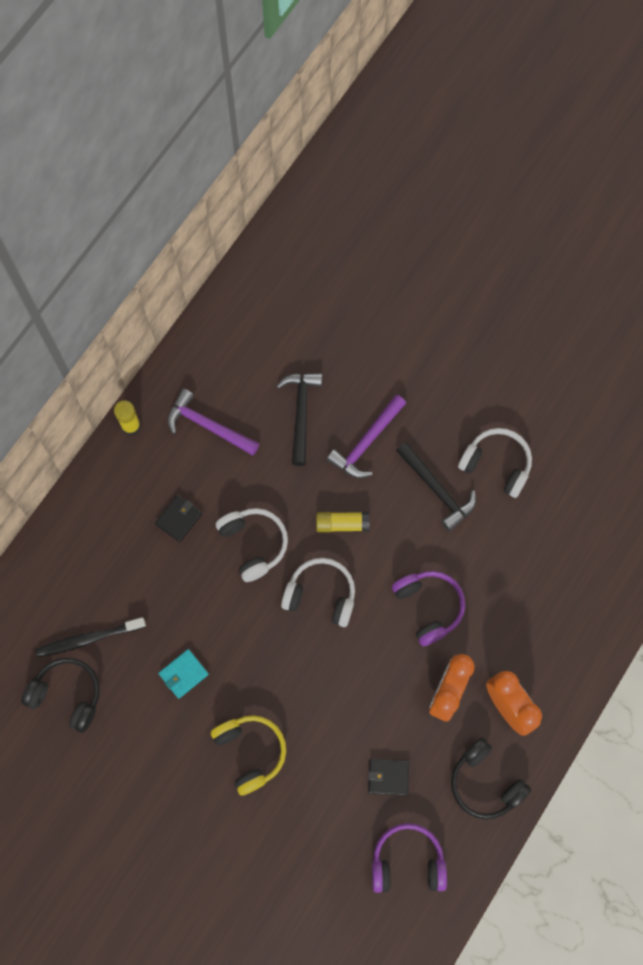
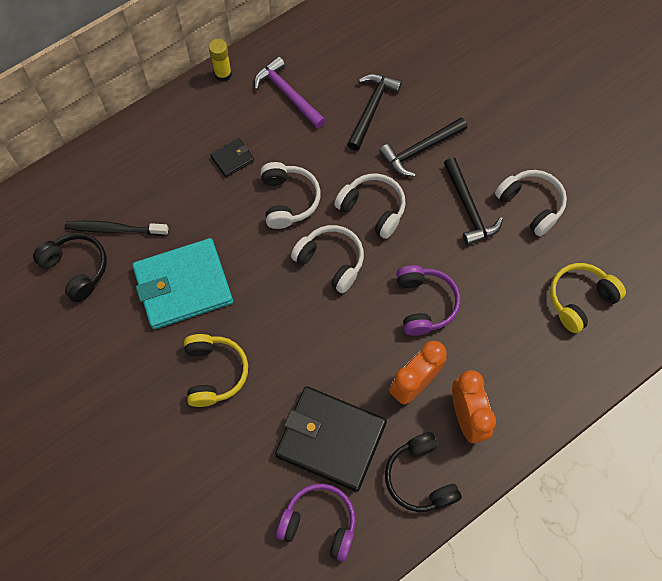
camera: 20 degrees right, 5 degrees down
turquoise wallet [158,649,209,699] -> turquoise wallet [132,238,233,329], size x2.29
yellow glue stick [316,512,369,532] -> white headphones [334,174,406,239]
purple hammer [327,394,406,478] -> black hammer [379,117,467,176]
black wallet [368,759,409,795] -> black wallet [275,386,387,492], size x2.29
none -> yellow headphones [550,263,626,333]

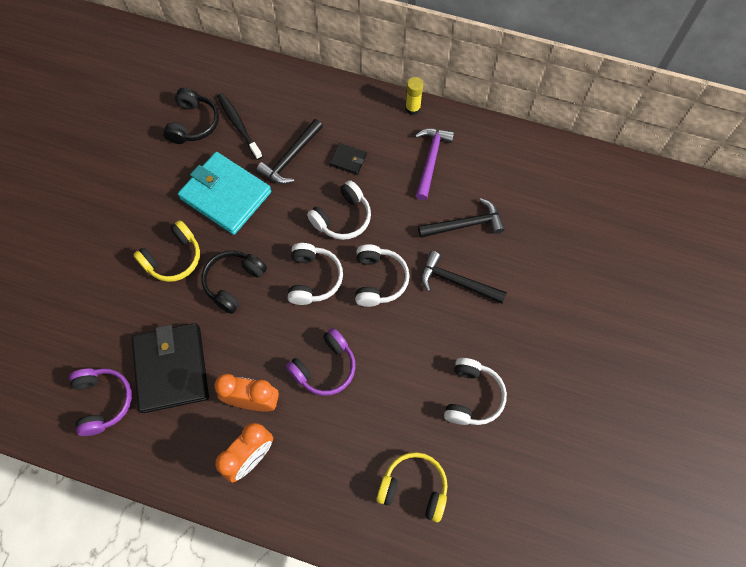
camera: 55 degrees right, 0 degrees up
black headphones [385,432,462,512] -> black headphones moved to [201,250,267,314]
black hammer [444,157,503,245] -> black hammer moved to [256,119,323,184]

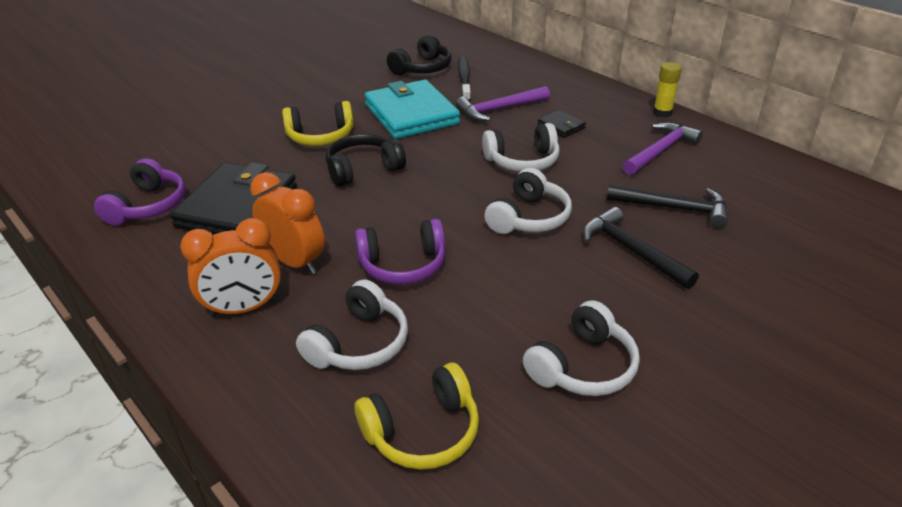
camera: 30 degrees right, 30 degrees down
black hammer [256,119,323,184] -> purple hammer [456,86,550,121]
white headphones [288,243,343,305] -> white headphones moved to [296,280,408,370]
yellow headphones [376,452,448,522] -> yellow headphones turned 105 degrees clockwise [355,362,479,470]

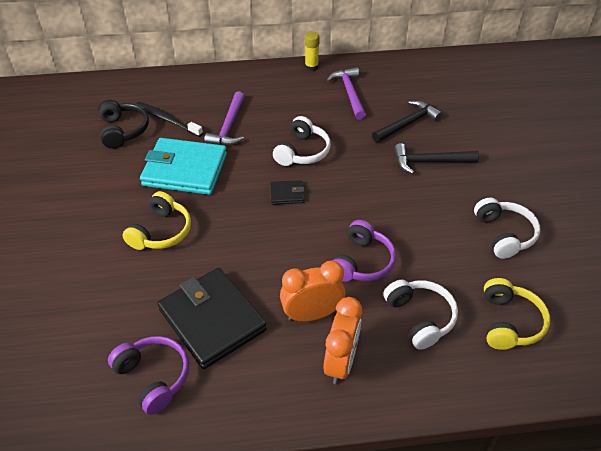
camera: 55 degrees left, 10 degrees up
black headphones [326,134,406,187] -> none
white headphones [484,168,572,234] -> none
black wallet [538,110,586,138] -> black wallet moved to [270,180,304,205]

